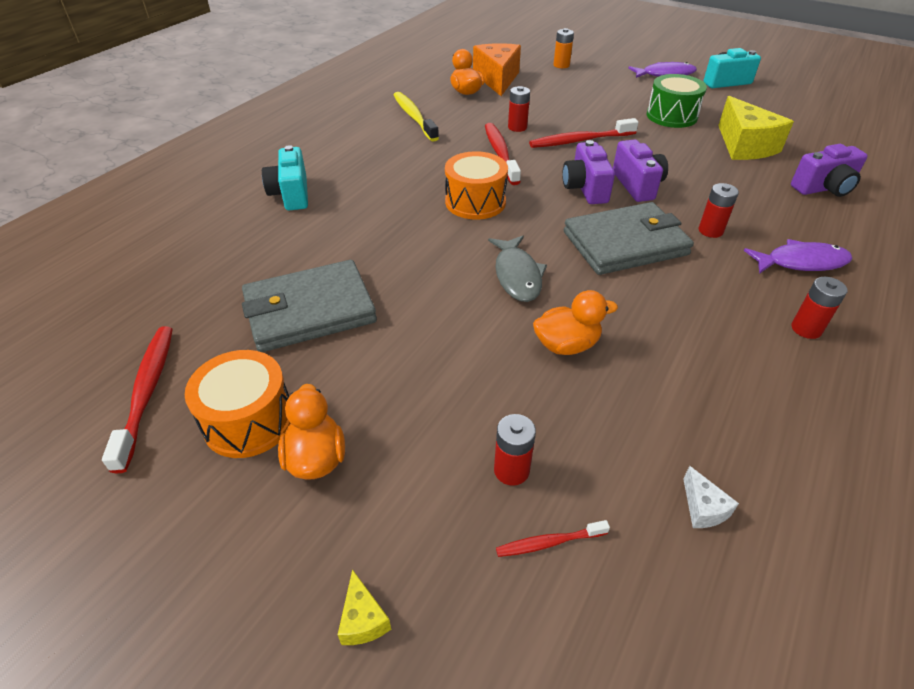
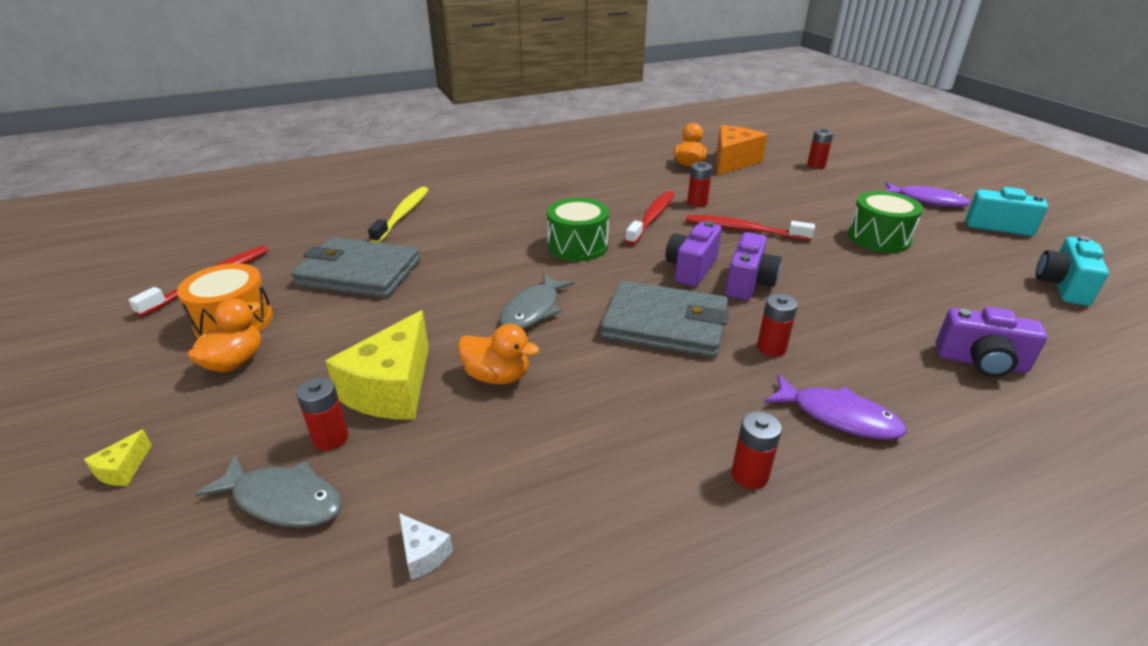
camera: 35 degrees right, 10 degrees down
turquoise camera [262,145,308,210] -> turquoise camera moved to [1036,236,1109,306]
yellow toothbrush [394,92,439,142] -> yellow toothbrush moved to [368,187,429,243]
orange drum [445,151,508,220] -> green drum [547,198,609,261]
red toothbrush [496,520,610,557] -> grey fish [195,455,342,528]
orange battery [553,28,574,68] -> red battery [807,128,834,169]
white cheese [683,466,739,528] -> white cheese turned 60 degrees counterclockwise [399,513,453,580]
yellow cheese [718,96,794,160] -> yellow cheese moved to [326,310,429,420]

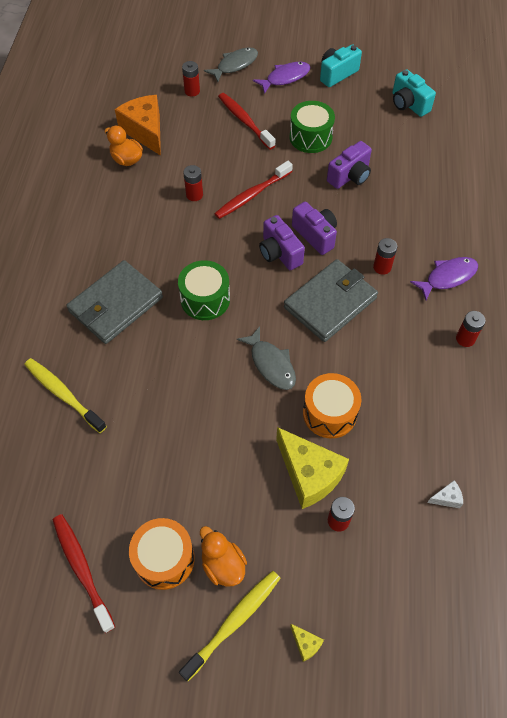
camera: 60 degrees left, 25 degrees up
grey fish [195,455,342,528] -> grey fish moved to [204,48,258,82]
grey wallet [291,237,420,298] -> grey wallet moved to [66,260,163,344]
orange duck [458,324,539,384] -> orange drum [303,373,361,438]
red toothbrush [625,191,674,245] -> red toothbrush moved to [218,93,275,150]
purple camera [936,307,1047,377] -> purple camera moved to [327,141,372,189]
none -> yellow toothbrush [179,571,281,681]

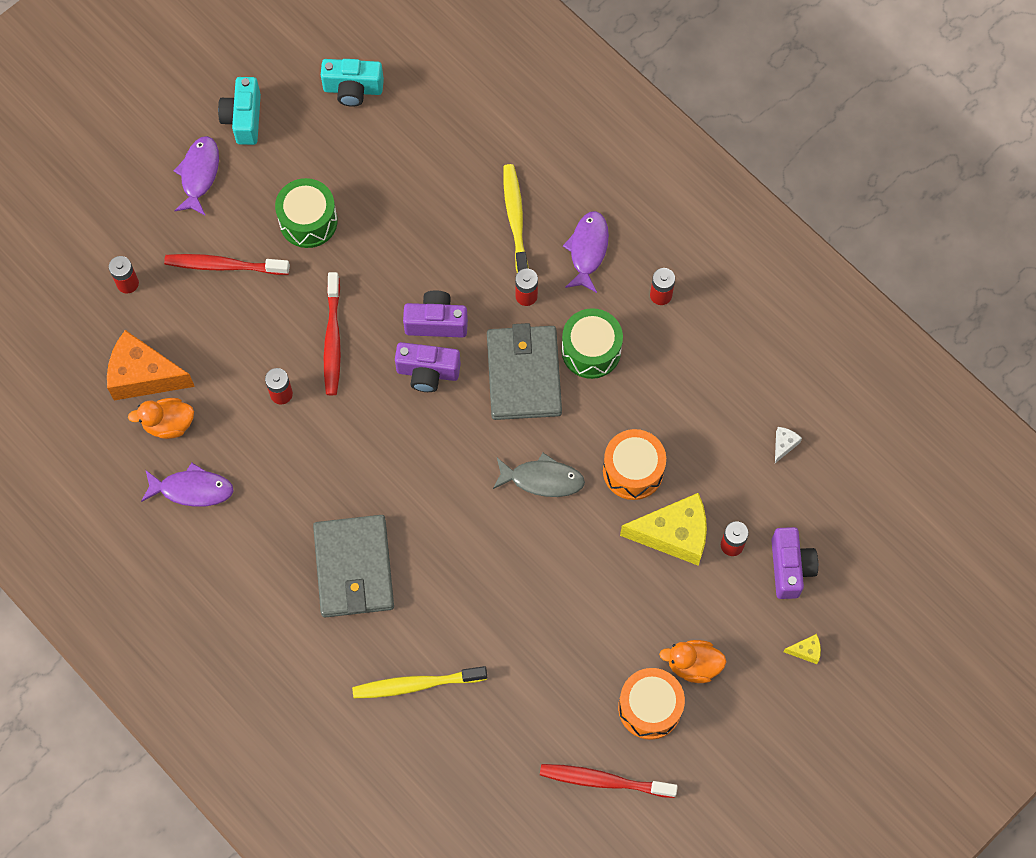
camera: 50 degrees left, 10 degrees up
green drum [178,260,230,320] -> green drum moved to [562,308,623,379]
yellow toothbrush [179,571,281,681] -> yellow toothbrush moved to [503,164,529,273]
grey fish [204,48,258,82] -> none
purple camera [327,141,372,189] -> purple camera moved to [771,527,818,599]
none -> purple fish [141,463,234,507]

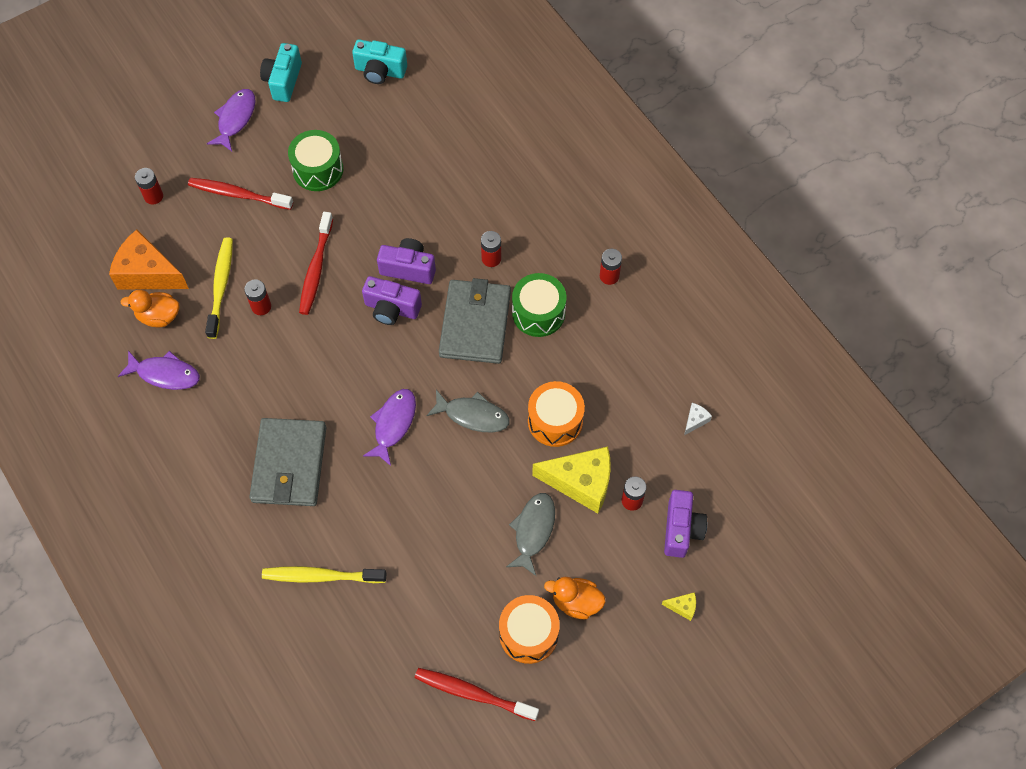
camera: 10 degrees right, 5 degrees down
yellow toothbrush [503,164,529,273] -> yellow toothbrush moved to [205,237,233,339]
purple fish [563,211,609,293] -> purple fish moved to [363,389,416,466]
none -> grey fish [506,493,555,576]

